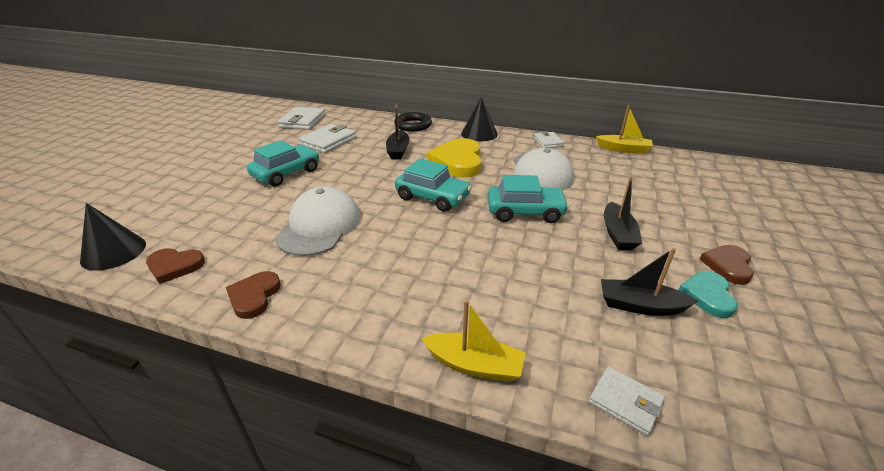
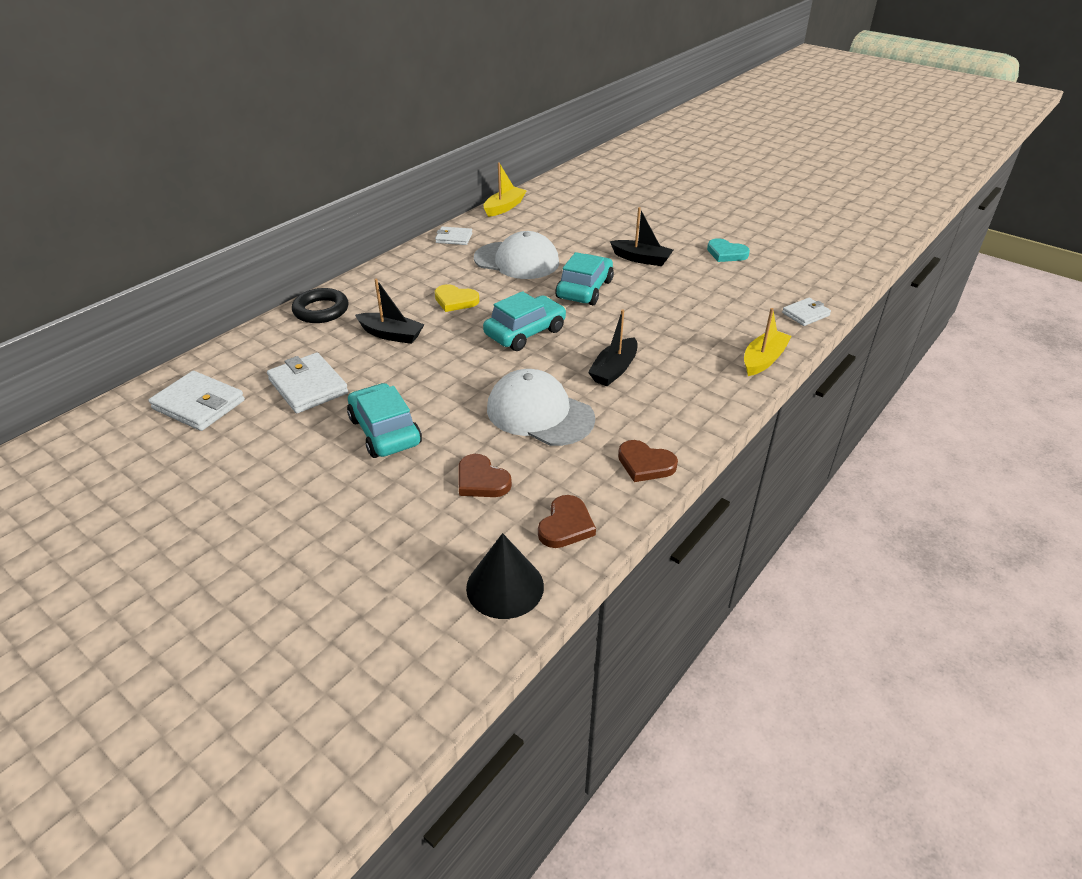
camera: 70 degrees left, 5 degrees up
yellow heart [427,138,482,178] -> yellow heart [435,284,479,312], size x0.58
black cone [461,97,498,141] -> none
black boat [601,248,698,316] -> black boat moved to [588,310,638,386]
brown heart [700,245,754,285] -> brown heart moved to [459,454,512,497]

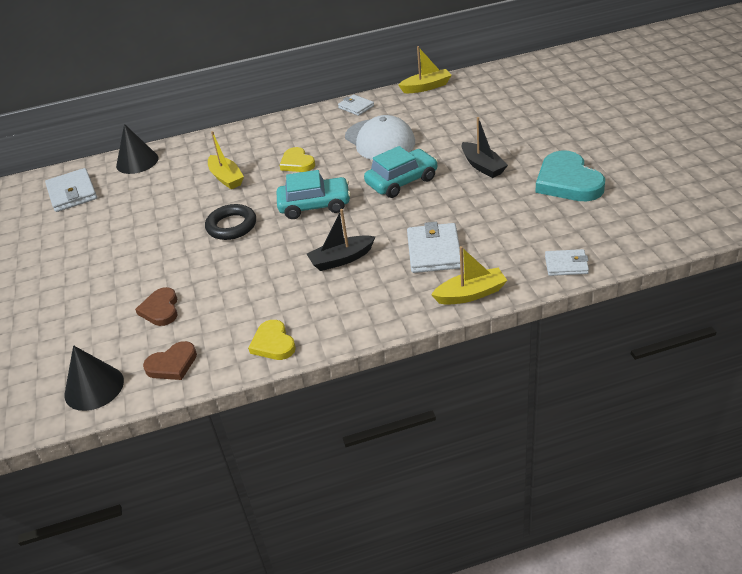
camera: 40 degrees right, 0 degrees up
white wallet [267,353,348,413] -> white wallet moved to [407,222,460,273]
black ring [292,288,348,323] -> black ring moved to [205,204,256,240]
turquoise car [347,383,422,458] -> none
black boat [355,279,425,344] -> yellow boat [208,131,244,189]
white cap [487,369,595,446] -> none
brown heart [618,440,678,482] -> yellow heart [248,320,296,360]
turquoise heart [707,238,750,262] -> turquoise heart [535,151,605,201], size x1.73
none -> black cone [116,124,158,174]

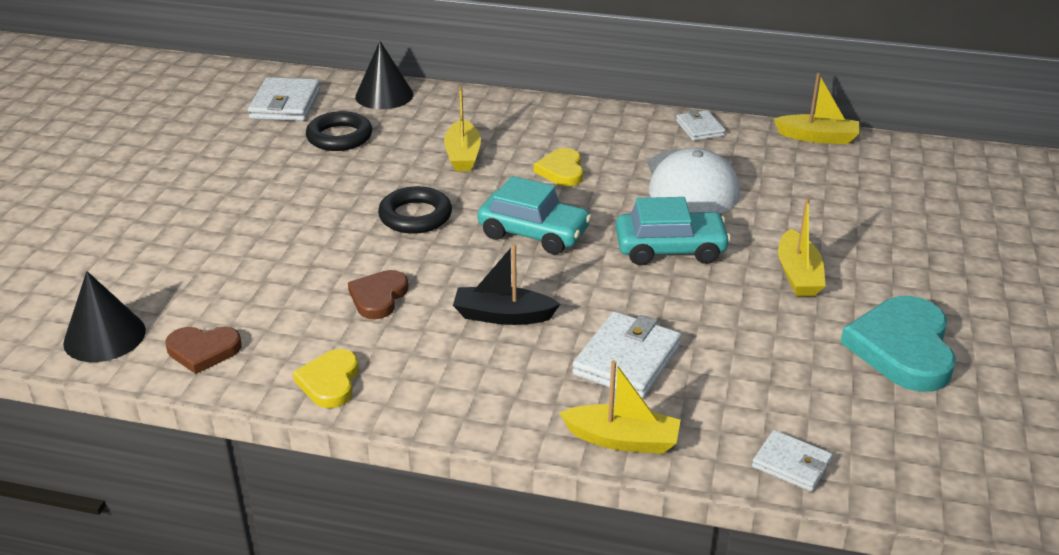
camera: 25 degrees right, 5 degrees down
brown heart [135,287,178,326] -> brown heart moved to [348,270,409,319]
black boat [462,117,508,178] -> yellow boat [778,197,825,296]
none -> black ring [306,111,372,151]

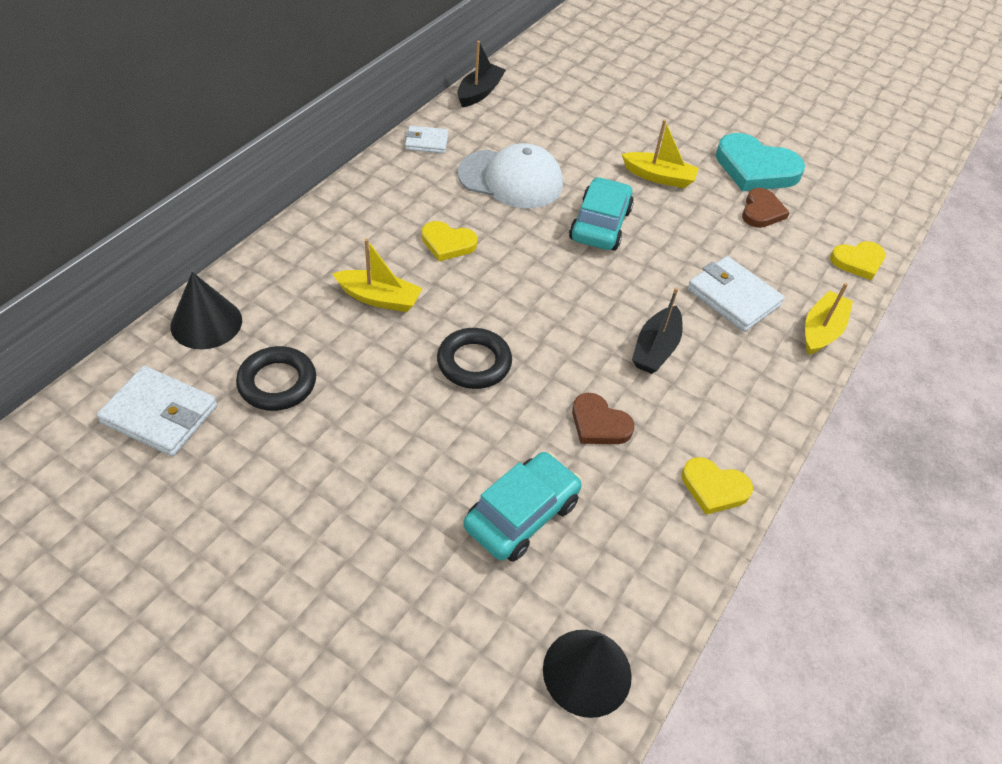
camera: 75 degrees left, 15 degrees up
brown heart [165,327,241,374] -> brown heart moved to [742,188,790,228]
turquoise car [477,176,592,255] -> turquoise car moved to [463,452,582,562]
white wallet [752,430,833,492] -> yellow heart [830,241,886,280]
yellow boat [774,73,860,144] -> black boat [457,41,506,107]

